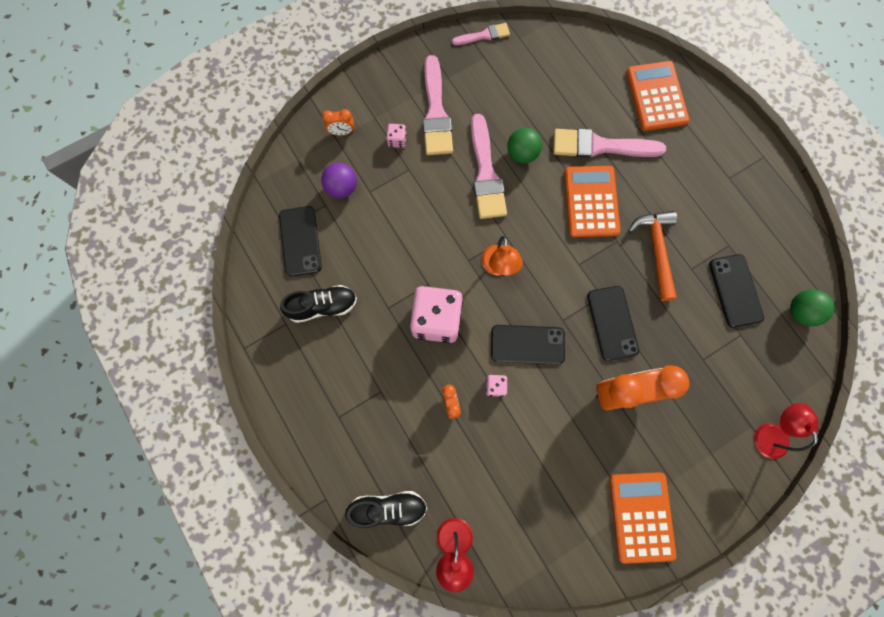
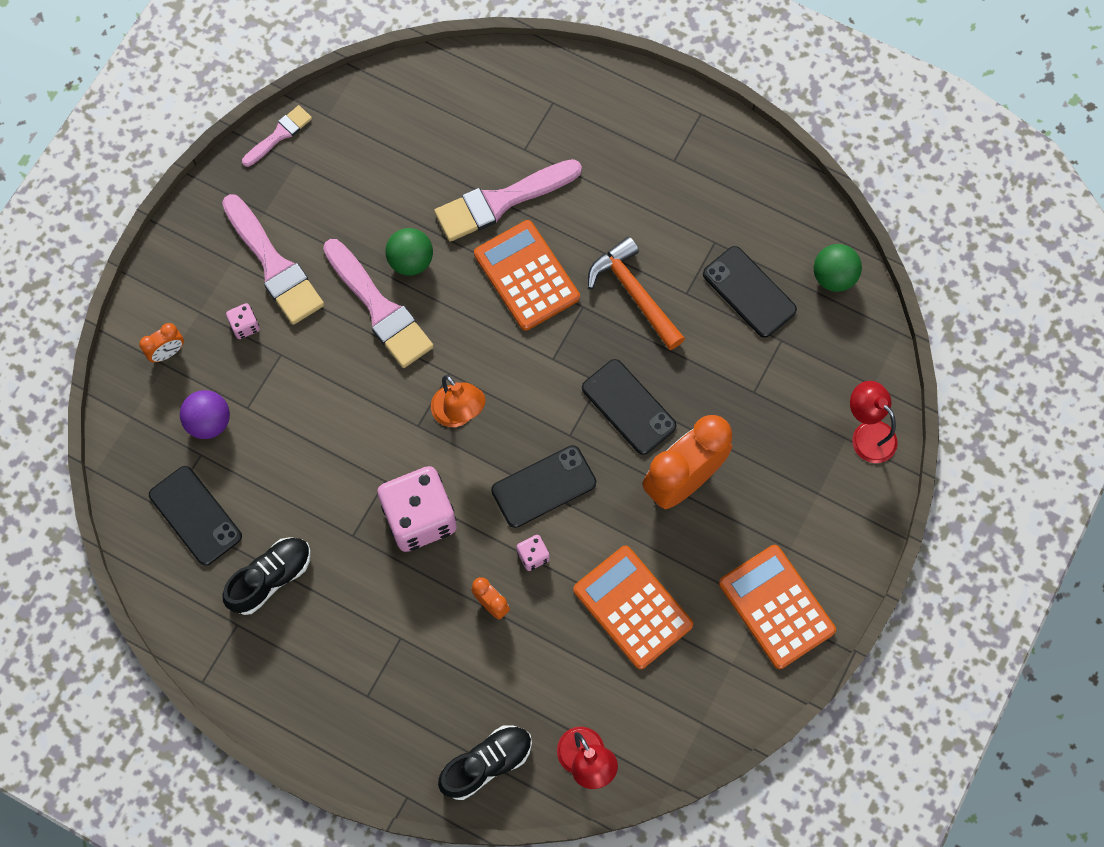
camera: 30 degrees left, 5 degrees down
orange calculator [626,61,689,131] -> orange calculator moved to [573,546,693,669]

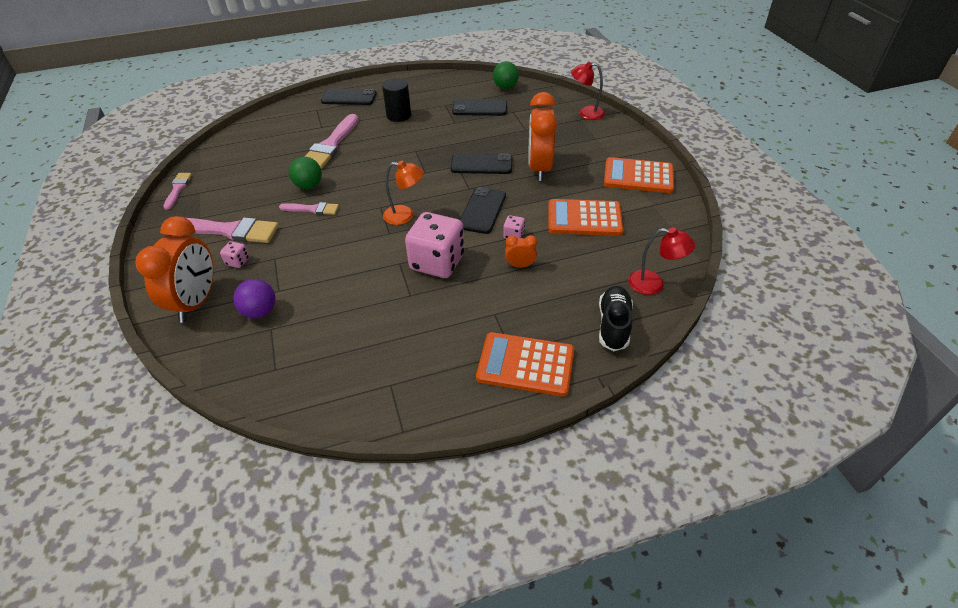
camera: 45 degrees left, 25 degrees down
orange clock [139,323,184,362] -> orange clock [136,216,214,323], size x2.25
black phone [149,466,242,566] -> black phone moved to [321,88,377,105]
black shoe [223,537,311,615] -> none
pink brush [323,239,434,368] -> pink brush [279,202,339,215], size x0.55
orange calculator [474,220,580,331] -> orange calculator moved to [476,332,574,397]
orange hammer [588,236,685,350] -> none
none -> black cylinder [382,78,411,122]

